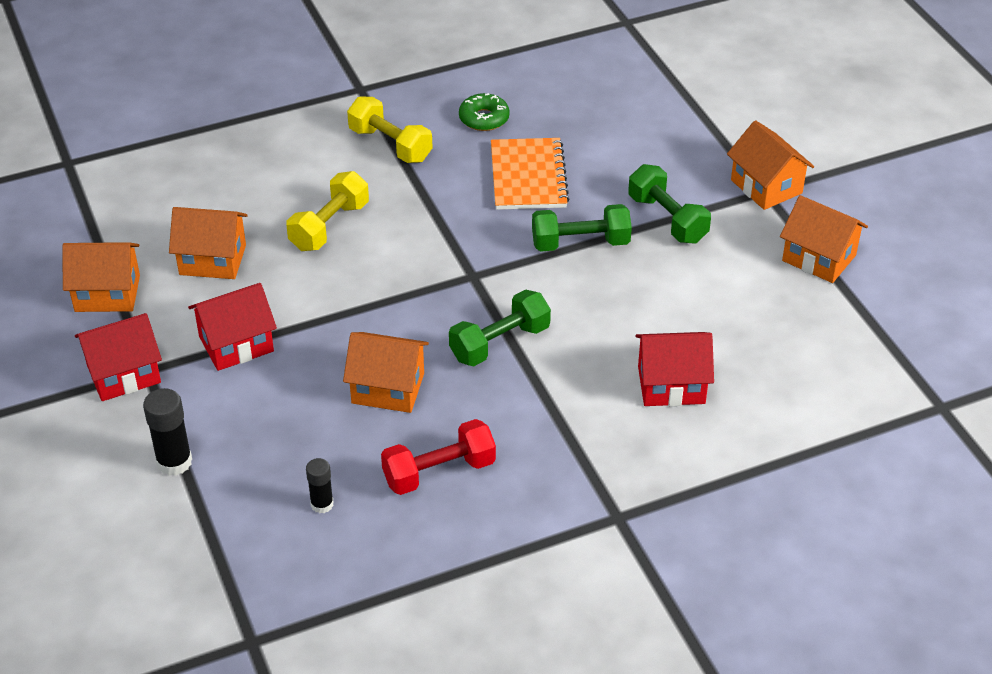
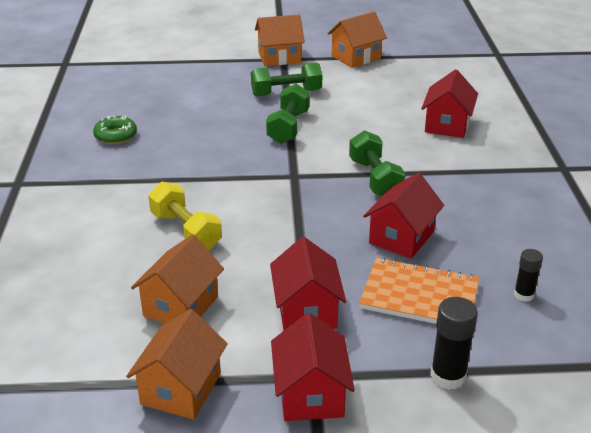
camera: 70 degrees left, 10 degrees down
orange house [343,332,429,413] -> red house [363,173,444,259]
yellow dumbbell [347,97,432,163] -> none
red dumbbell [381,419,496,495] -> none
orange notebook [491,138,570,210] -> orange notebook moved to [359,257,480,324]

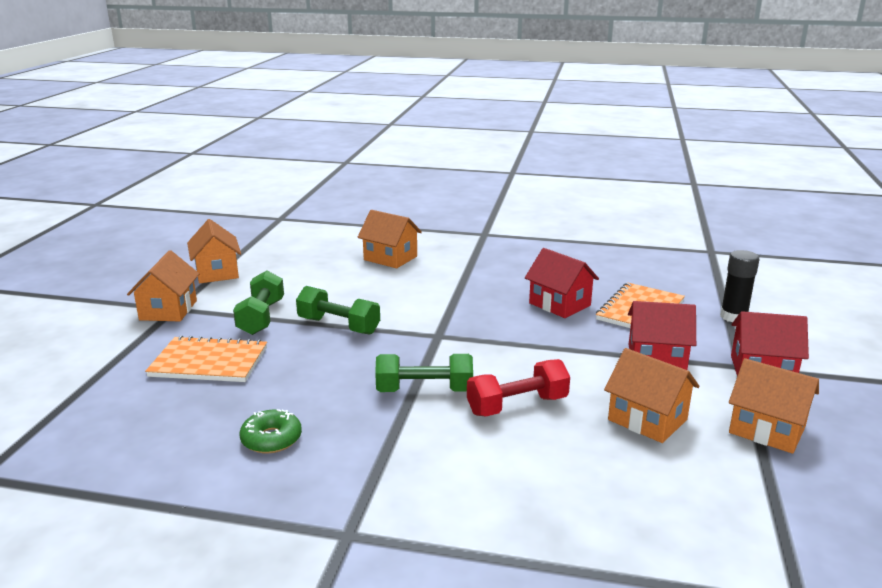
camera: 75 degrees left, 10 degrees down
yellow dumbbell [148,182,222,250] -> red dumbbell [467,359,570,416]
green dumbbell [349,130,405,196] -> green dumbbell moved to [375,354,473,392]
red house [421,69,478,138] -> orange house [358,210,422,268]
black glue stick [514,249,543,302] -> none
none -> orange notebook [145,335,267,382]

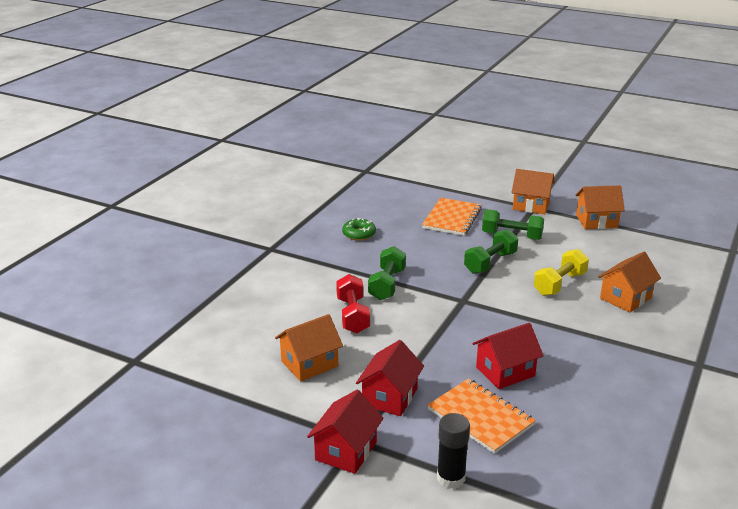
camera: 105 degrees right, 5 degrees up
orange house [729,358,819,454] -> none
none -> yellow dumbbell [534,249,589,296]

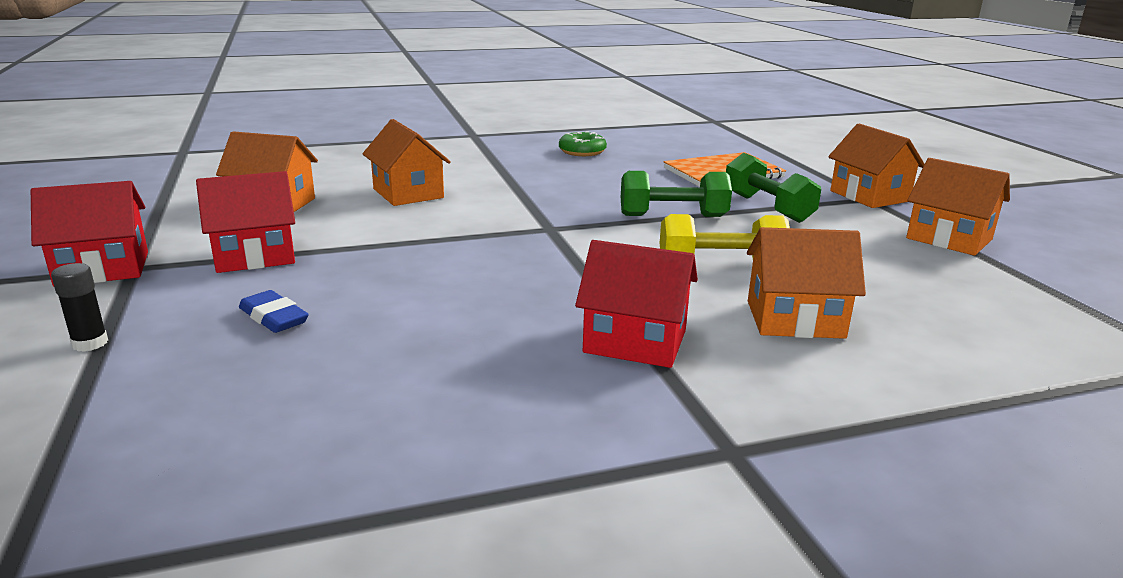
camera: 45 degrees right, 5 degrees down
red dumbbell [336,274,370,333] -> orange house [363,119,451,206]
green dumbbell [368,246,406,300] -> none
orange notebook [428,379,536,454] -> blue eraser [239,290,309,333]
black glue stick [437,413,470,489] -> black glue stick [51,263,108,352], size x0.63
red house [473,323,544,389] -> red house moved to [575,240,698,368]

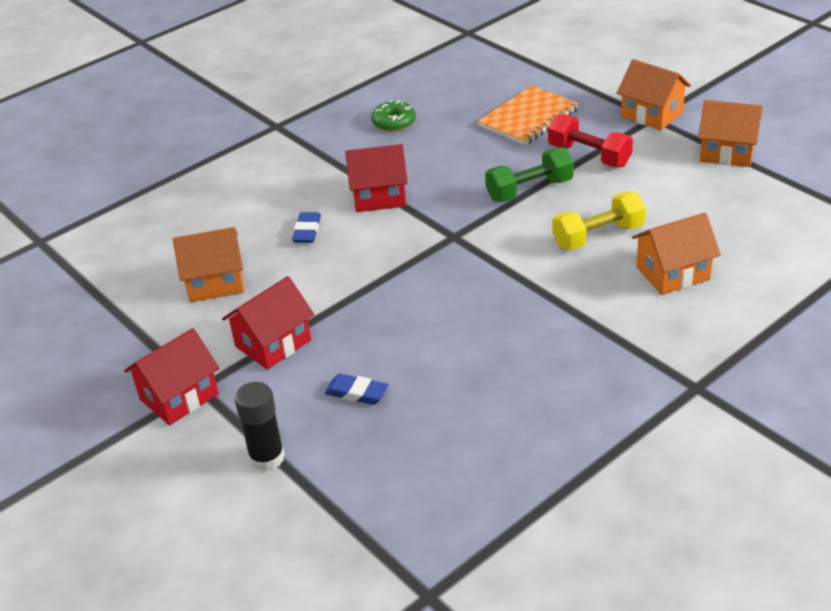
camera: 20 degrees left, 15 degrees up
black glue stick [51,263,108,352] -> black glue stick [235,382,285,471], size x1.58
orange house [363,119,451,206] -> blue eraser [292,212,321,243]
red house [575,240,698,368] -> red house moved to [345,144,408,212]
green dumbbell [726,153,821,223] -> red dumbbell [548,114,633,167]

